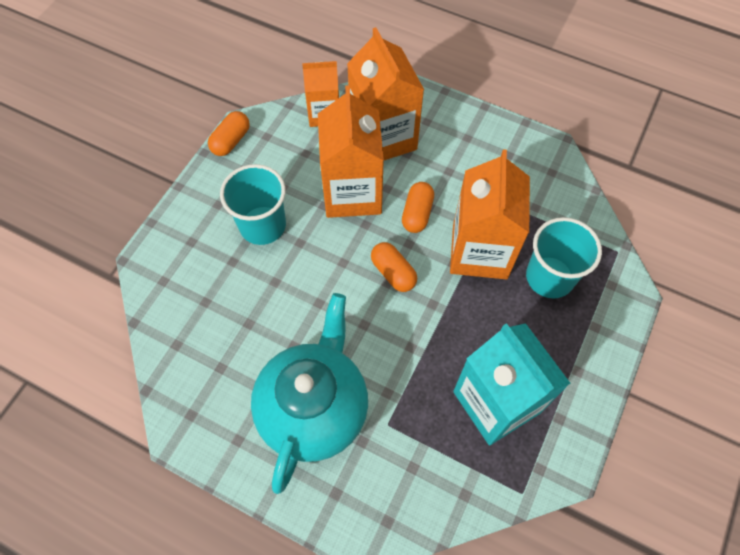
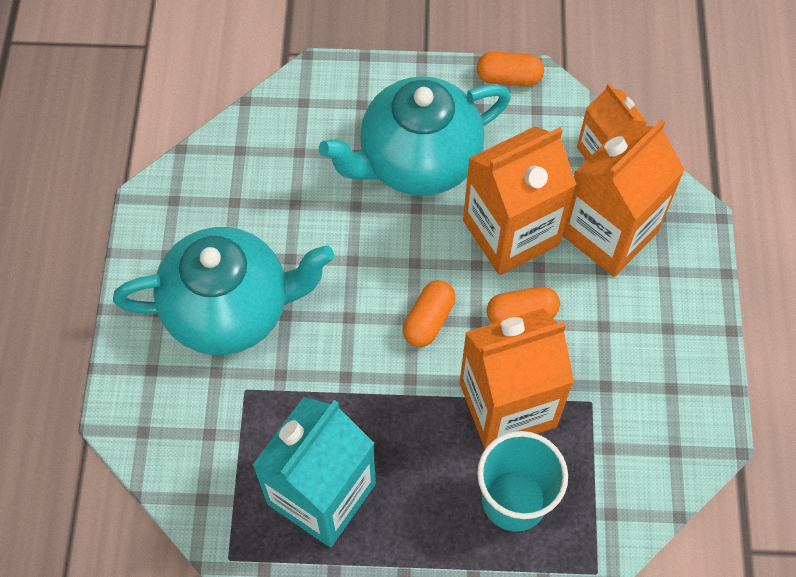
camera: 65 degrees right, 0 degrees up
turquoise cup [220,164,286,245] -> turquoise teapot [319,76,511,196]

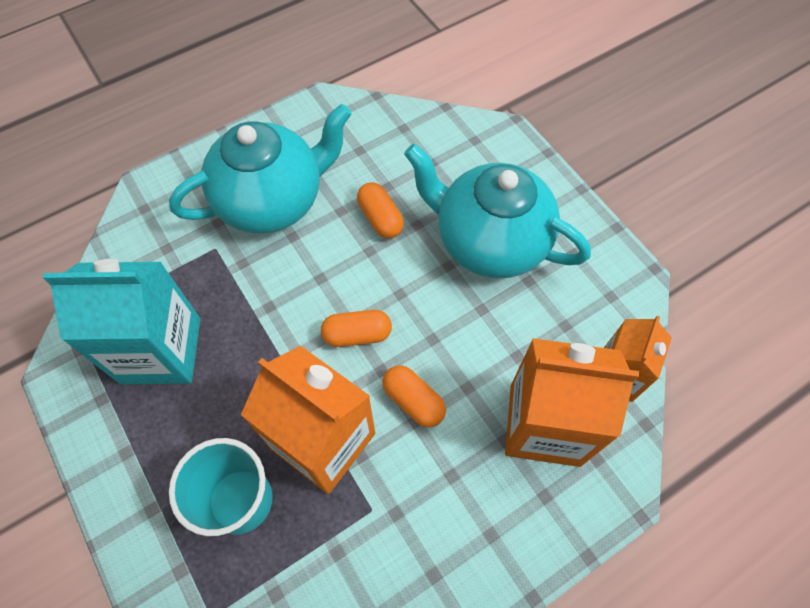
camera: 55 degrees right, 0 degrees up
turquoise teapot [113,227,334,355] -> turquoise teapot turned 75 degrees counterclockwise [169,104,352,234]
orange carton [463,126,576,275] -> none
orange capsule [477,52,544,86] -> orange capsule moved to [357,182,404,239]

